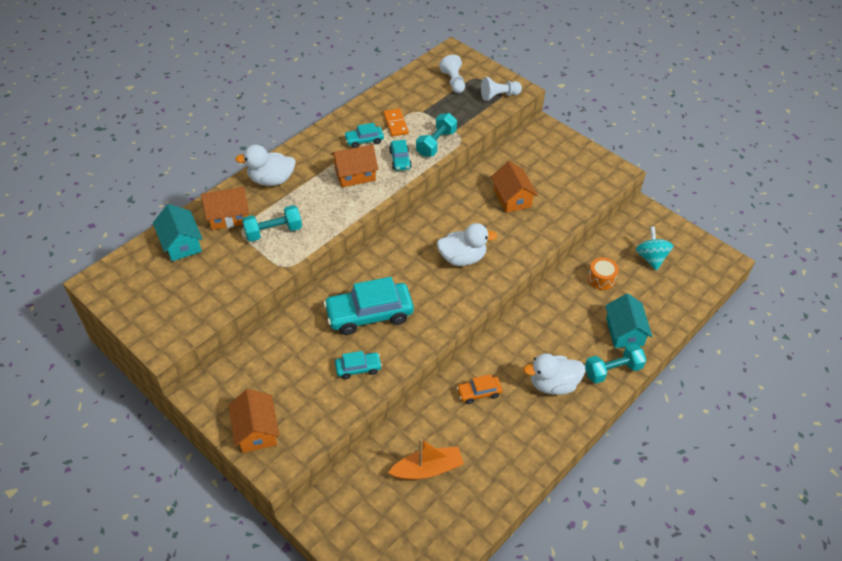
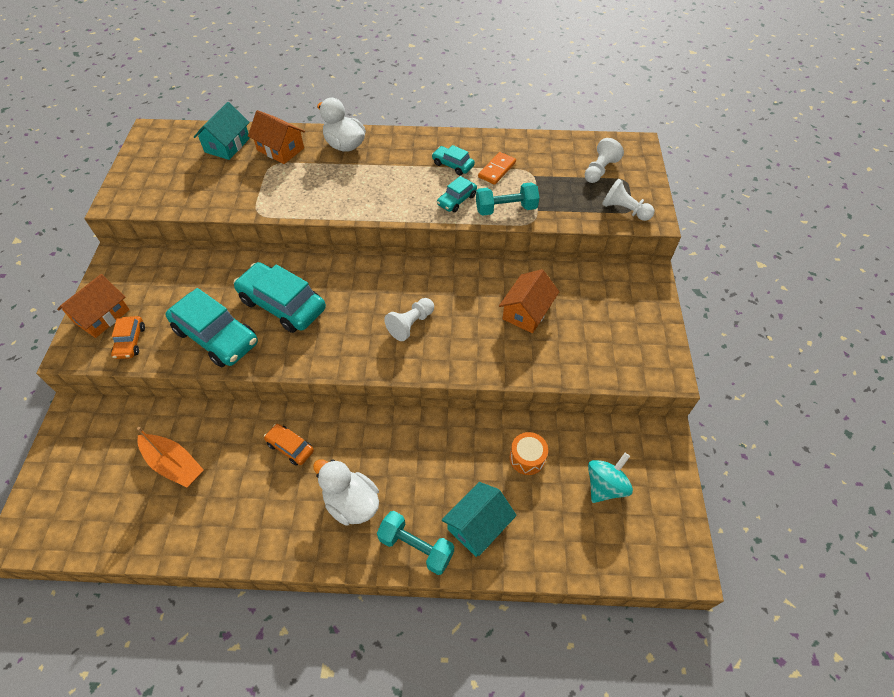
camera: 50 degrees right, 5 degrees up
turquoise dumbbell [242,205,302,242] -> none
orange house [331,144,378,187] -> none
turquoise car [335,351,382,379] -> turquoise car [165,288,258,367], size x1.98
white duck [437,223,497,266] -> white pawn [384,298,434,341]
none -> orange car [111,316,145,359]

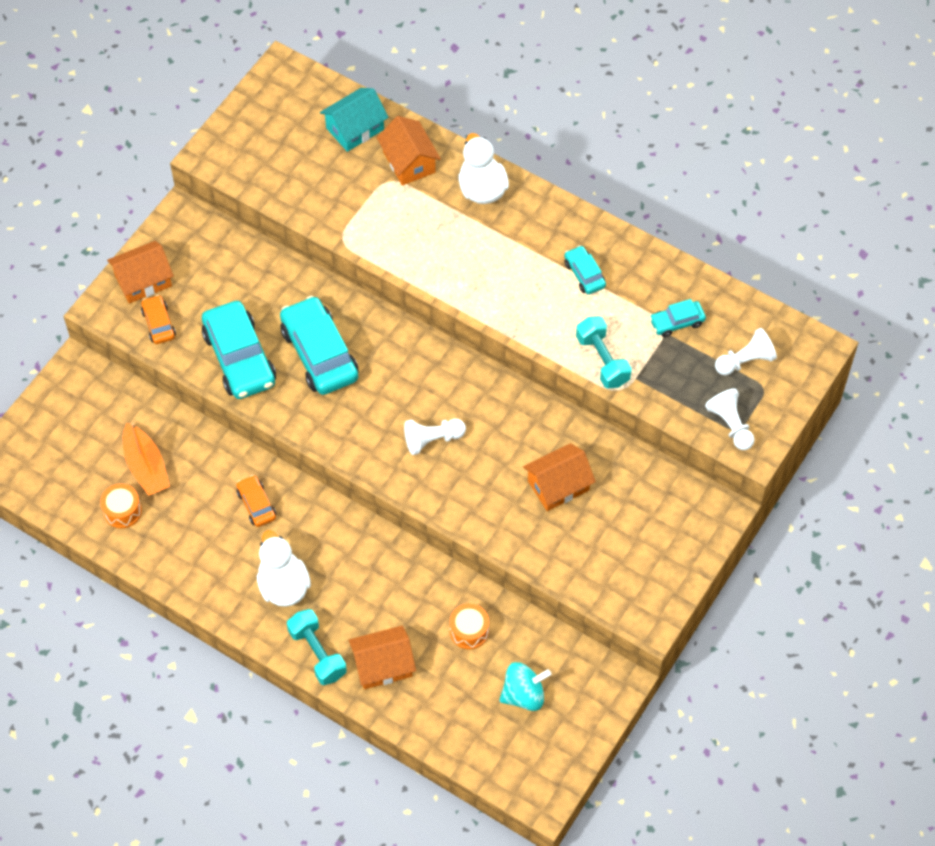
camera: 30 degrees right, 5 degrees up
orange car [111,316,145,359] -> orange car turned 135 degrees clockwise [141,295,176,344]
turquoise car [437,176,477,212] -> turquoise car moved to [650,299,706,337]
turquoise house [442,482,517,557] -> orange house [348,625,416,689]
turquoise dumbbell [476,182,539,215] -> turquoise dumbbell turned 45 degrees clockwise [576,316,632,388]
orange domino [478,152,516,185] -> none
none -> orange drum [100,484,142,528]

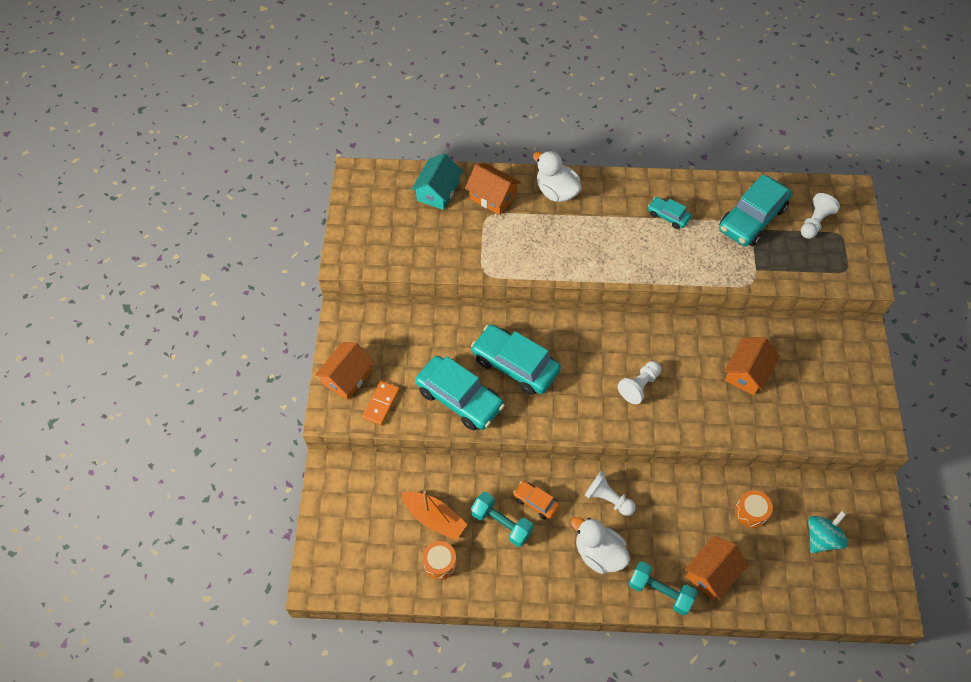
camera: 30 degrees left, 0 degrees up
orange car [141,295,176,344] -> orange domino [362,381,400,425]
turquoise dumbbell [576,316,632,388] -> turquoise dumbbell moved to [471,492,533,547]
turquoise car [650,299,706,337] -> turquoise car [719,174,792,246], size x1.98
white pawn [705,388,754,450] -> white pawn moved to [585,471,636,516]

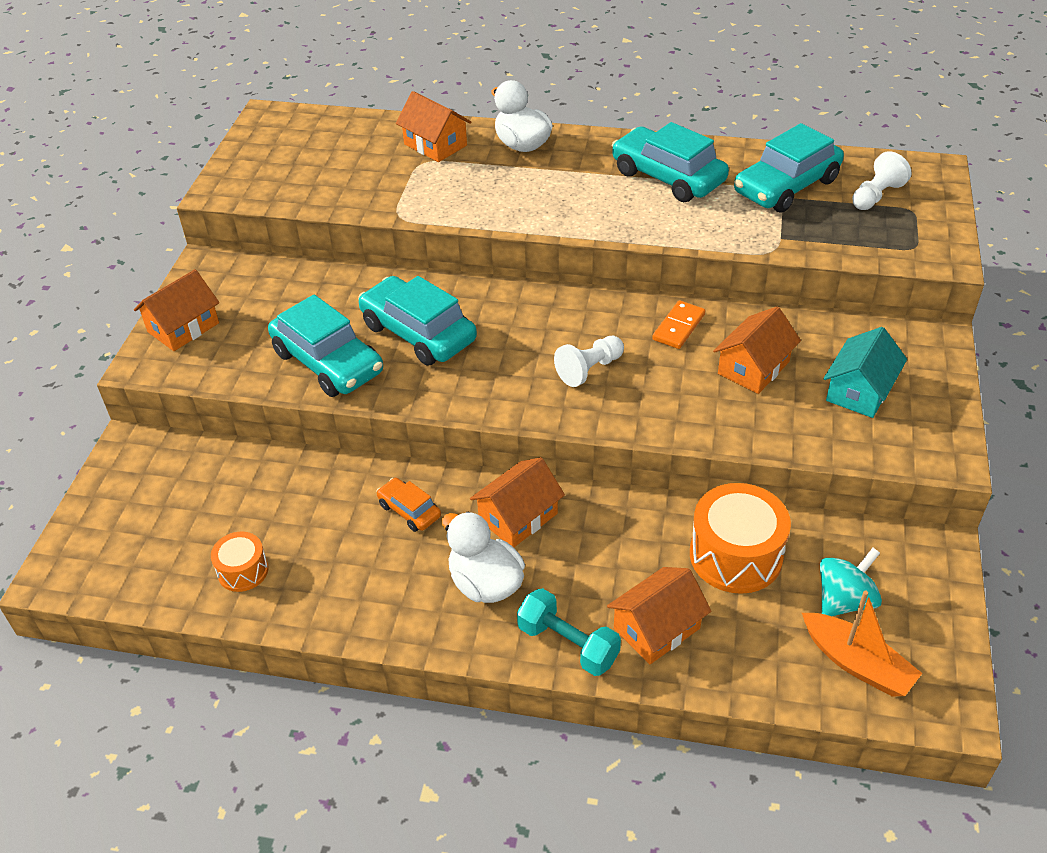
camera: 10 degrees right, 15 degrees down
orange domino [362,381,400,425] -> orange domino moved to [652,300,705,349]
orange boat [401,491,468,540] -> orange boat moved to [802,591,922,696]
turquoise house [411,153,463,210] -> turquoise house moved to [823,327,907,418]
turquoise dumbbell [471,492,533,547] -> none
white pawn [585,471,636,516] -> orange house [470,457,565,548]
turquoise car [648,197,691,229] -> turquoise car [612,122,729,202], size x1.98
orange drum [735,490,773,528] -> orange drum [690,483,791,594], size x1.82

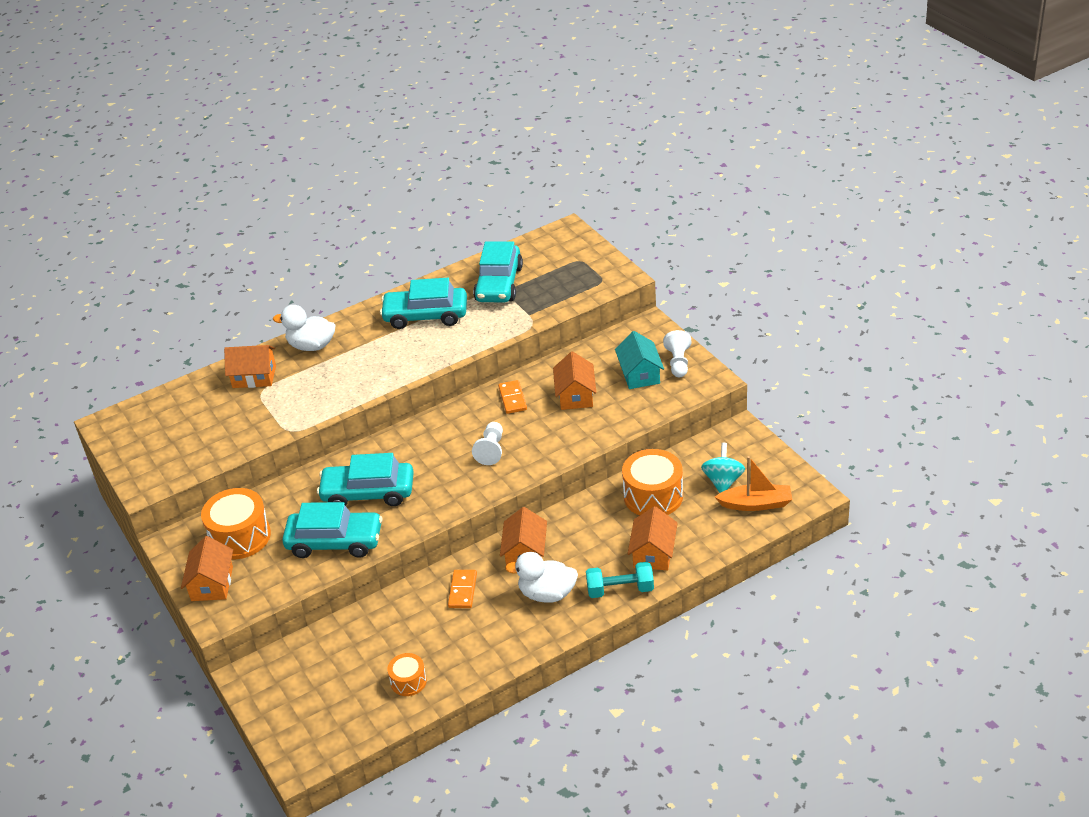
camera: 40 degrees left, 5 degrees down
orange car [376,478,441,532] -> orange domino [448,570,477,608]
white pawn [852,151,912,210] -> white pawn moved to [663,330,691,377]
none -> orange drum [201,488,271,559]

